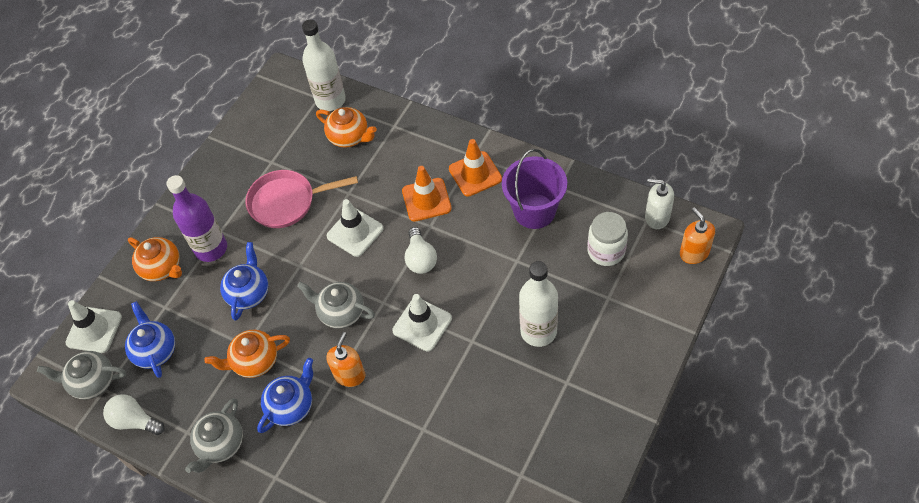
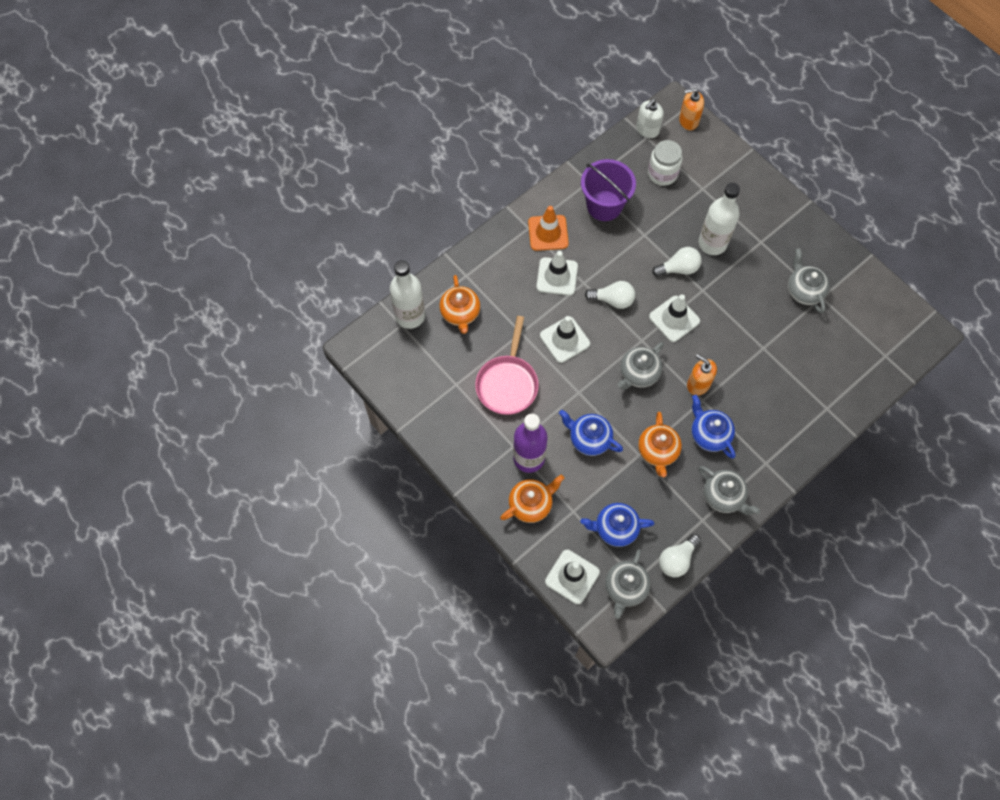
camera: 75 degrees left, 10 degrees up
orange teapot [316,107,377,148] -> orange teapot turned 120 degrees clockwise [440,275,480,334]
orange traffic cone [402,166,452,222] -> white traffic cone [536,251,578,296]
none -> white light bulb [652,247,702,277]
none -> grey teapot [788,248,830,313]

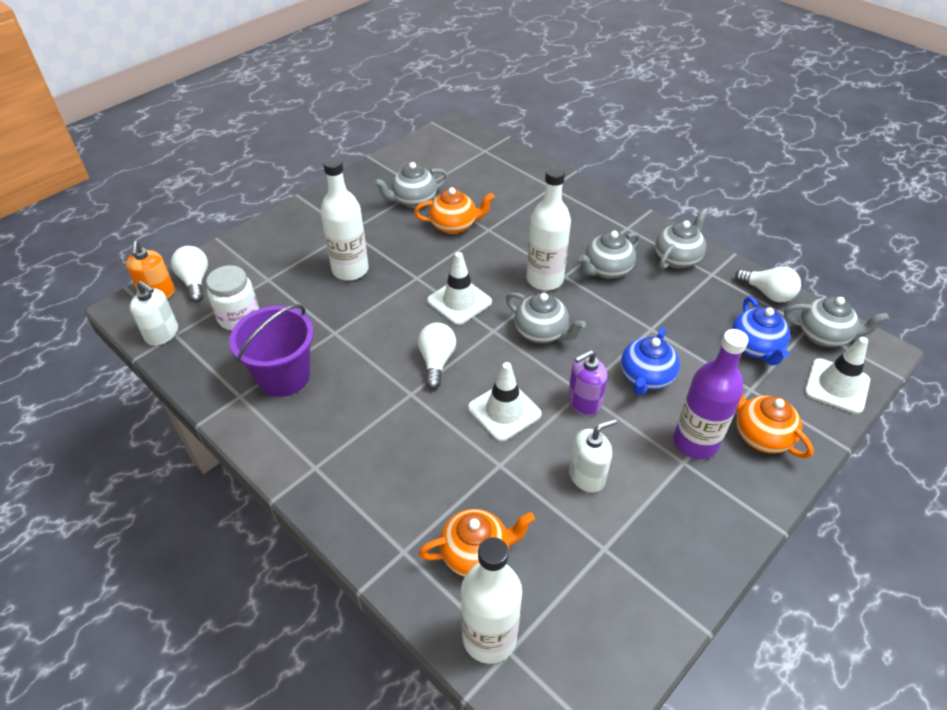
camera: 95 degrees left, 20 degrees down
pink pan [475,316,539,415] -> white soap dispenser [569,419,617,493]
orange traffic cone [528,206,569,251] -> none
white traffic cone [536,251,578,296] -> none
orange teapot [638,412,682,477] -> orange teapot moved to [414,187,495,234]
white light bulb [652,247,702,277] -> white light bulb moved to [171,246,208,302]
orange soap dispenser [687,354,717,396] -> white bottle [526,166,571,290]
blue teapot [691,395,735,458] -> grey teapot [578,231,640,279]
none -> purple soap dispenser [568,350,608,416]

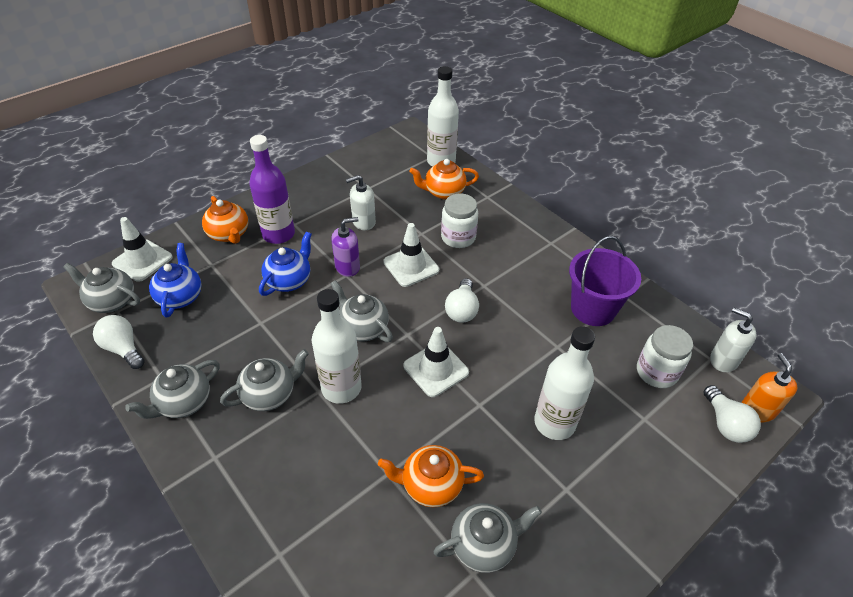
camera: 175 degrees left, 0 degrees up
none -> white jar [441,194,478,248]

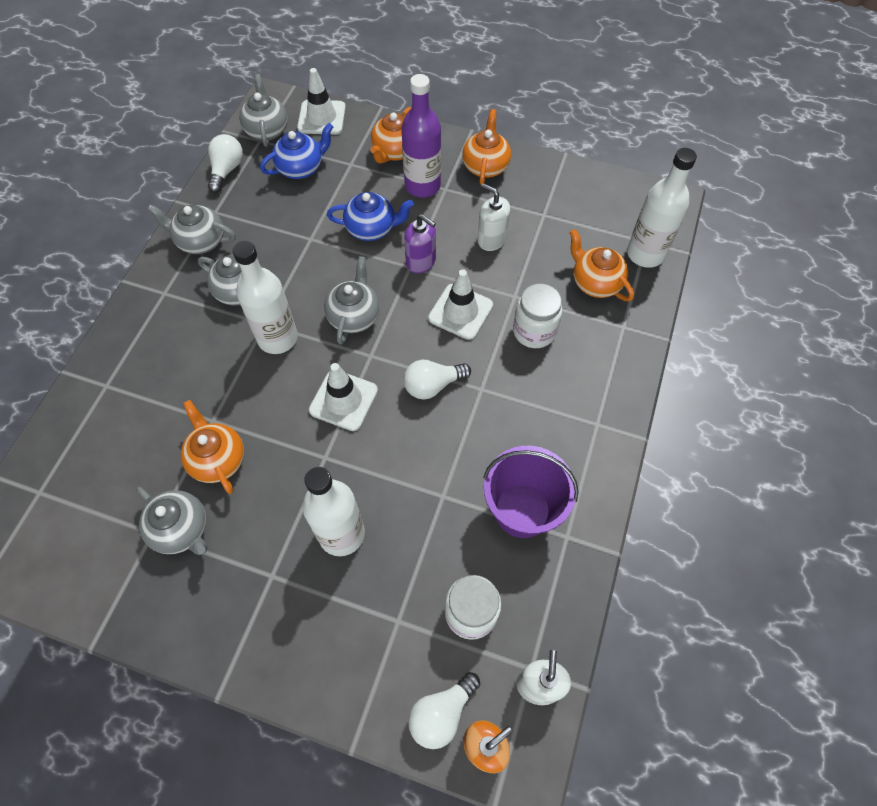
camera: 60 degrees right, 15 degrees up
none -> orange teapot [462,109,511,185]

